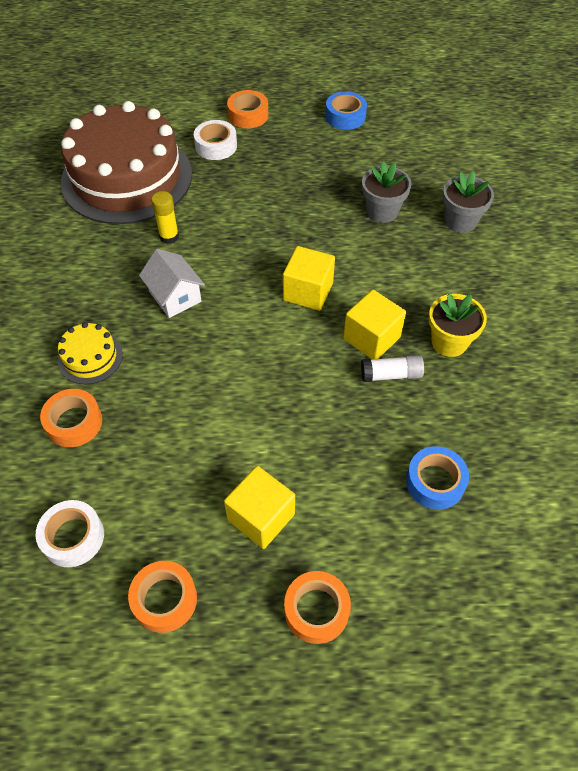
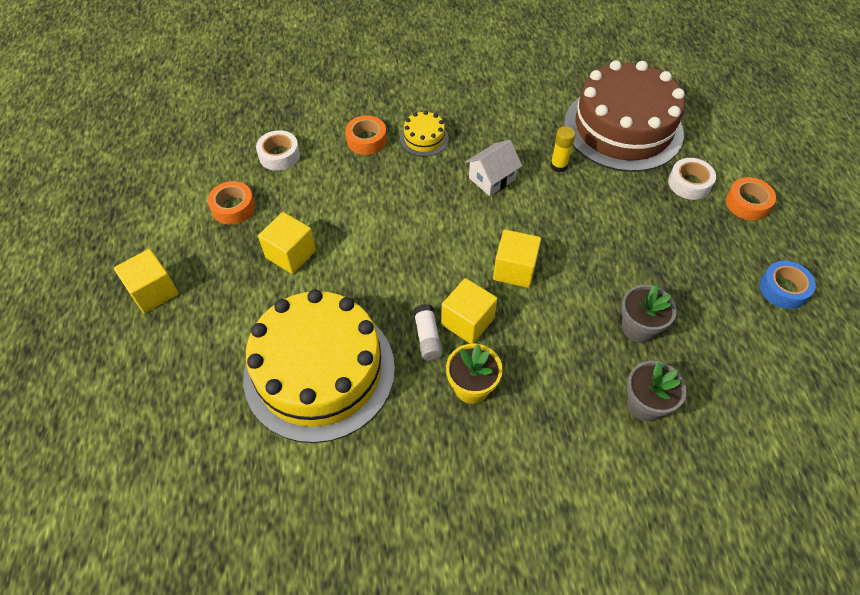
camera: 85 degrees right, 0 degrees up
orange tape [284,571,351,644] -> none
blue tape [406,446,469,510] -> yellow cake [243,289,395,443]
none -> yellow cube [114,249,178,313]

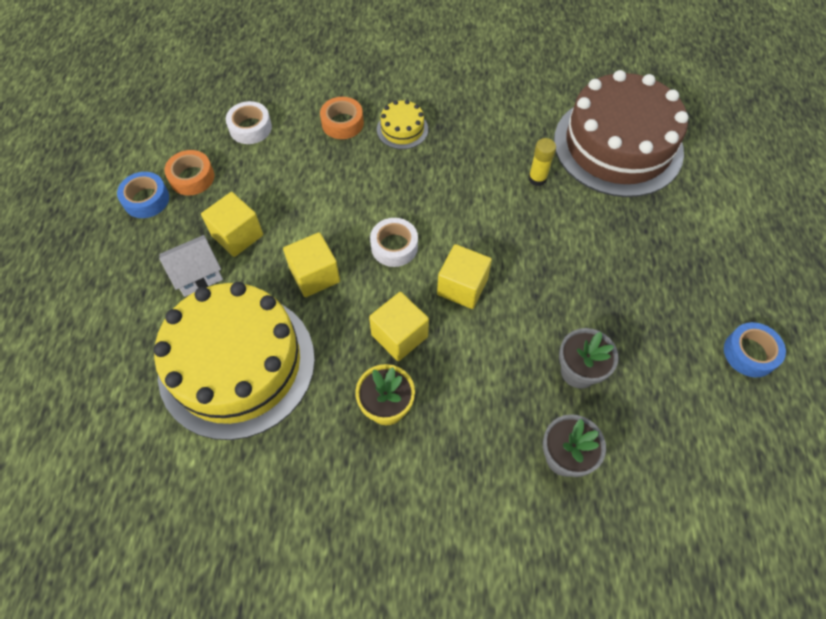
camera: 10 degrees right, 5 degrees up
yellow cube [114,249,178,313] -> yellow cube moved to [283,232,340,297]
white glue stick [413,304,443,361] -> none
white house [465,140,522,196] -> white house moved to [159,235,223,297]
white tape [668,158,716,200] -> white tape moved to [370,218,418,267]
orange tape [726,177,776,220] -> none
none -> blue tape [117,172,169,218]

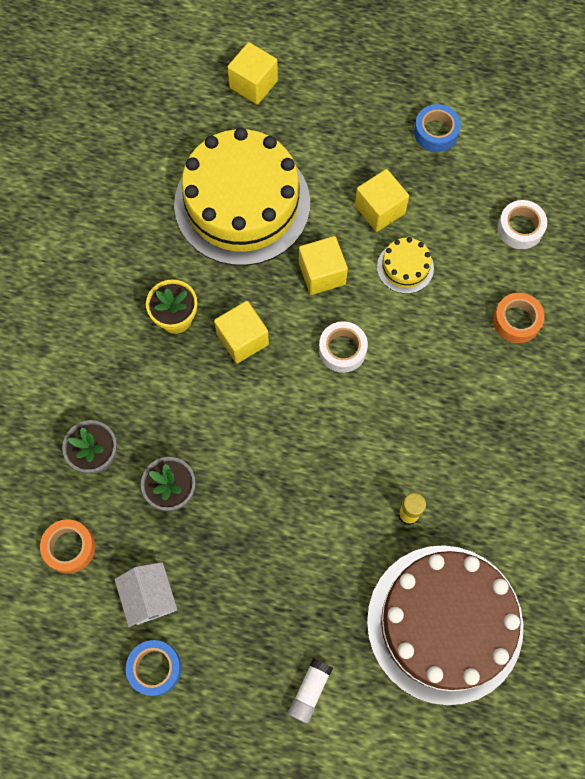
camera: 100 degrees right, 10 degrees up
white house [159,235,223,297] -> white house moved to [115,562,177,627]
orange tape [164,150,214,196] -> orange tape moved to [40,519,95,574]
yellow cake [377,100,428,149] -> yellow cake moved to [377,237,434,294]
yellow cube [437,244,492,309] -> yellow cube moved to [227,42,278,105]
none -> white glue stick [288,658,333,724]

